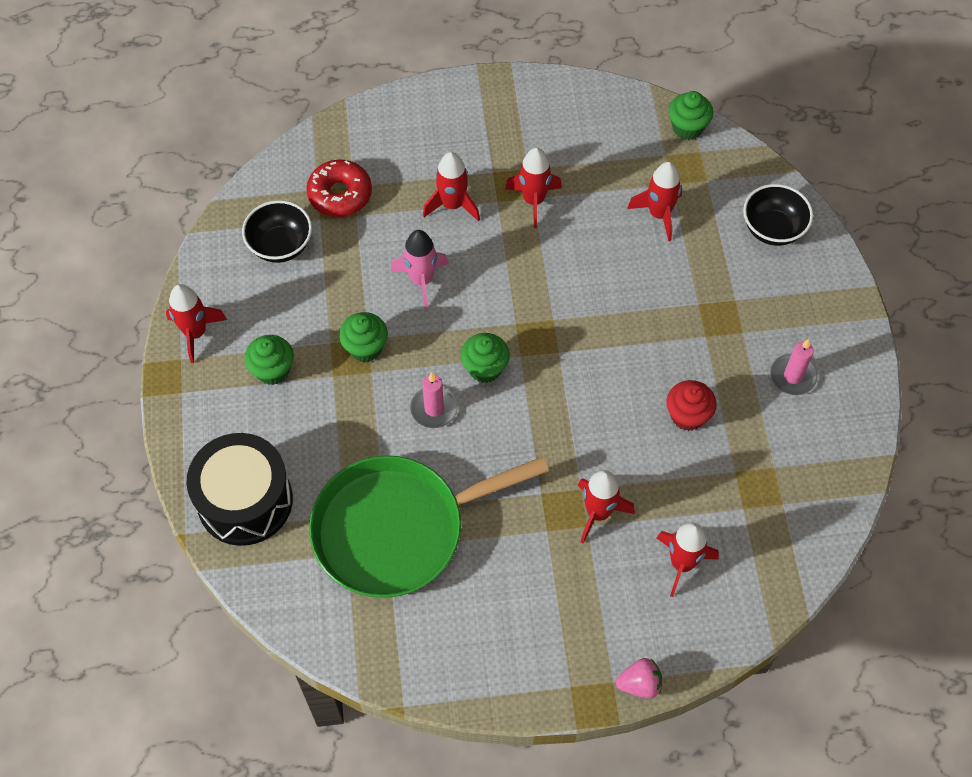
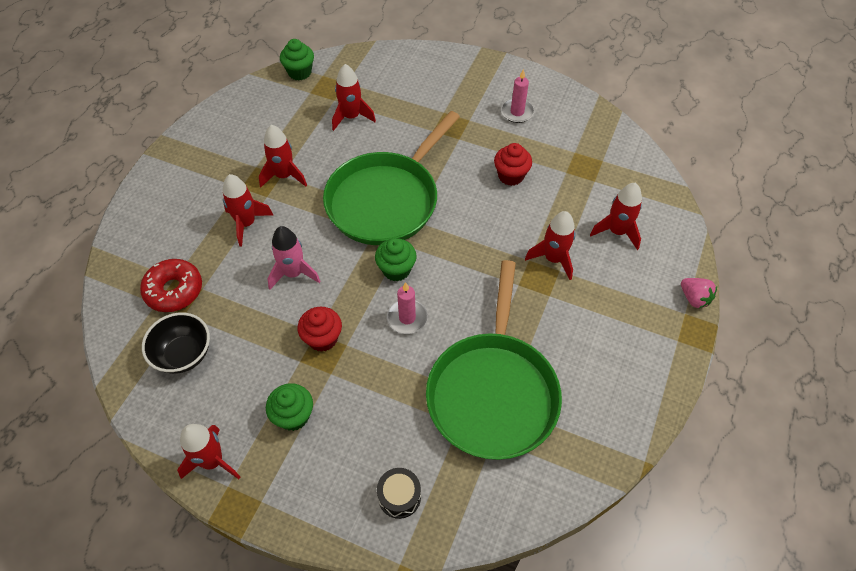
camera: 60 degrees left, 5 degrees down
black drum [187,433,293,546] -> black drum [377,468,421,519], size x0.47
green cupcake [339,312,388,362] -> red cupcake [297,307,342,352]
pink strawberry [616,658,662,698] -> pink strawberry turned 120 degrees clockwise [681,278,717,308]
black bowl [743,184,813,246] -> none
none -> green pan [323,111,460,245]

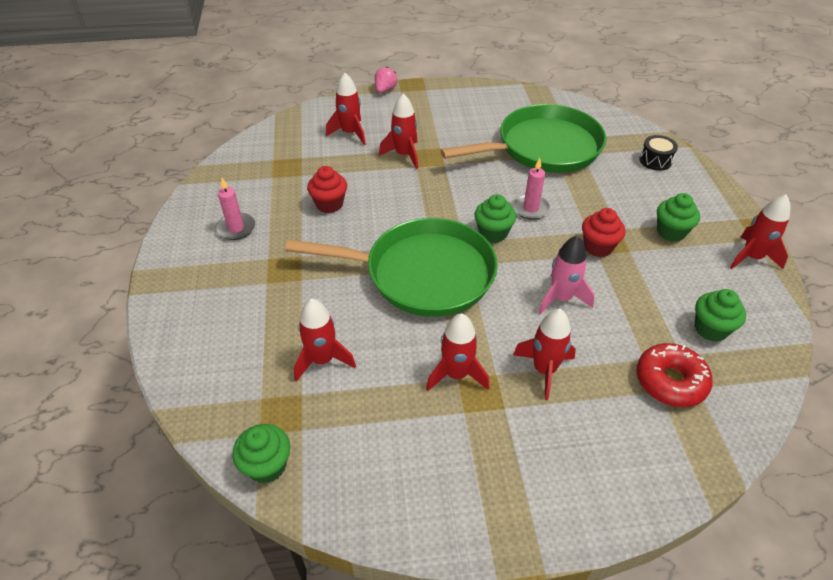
camera: 120 degrees left, 10 degrees down
black bowl [142,313,210,374] -> green cupcake [694,289,746,342]

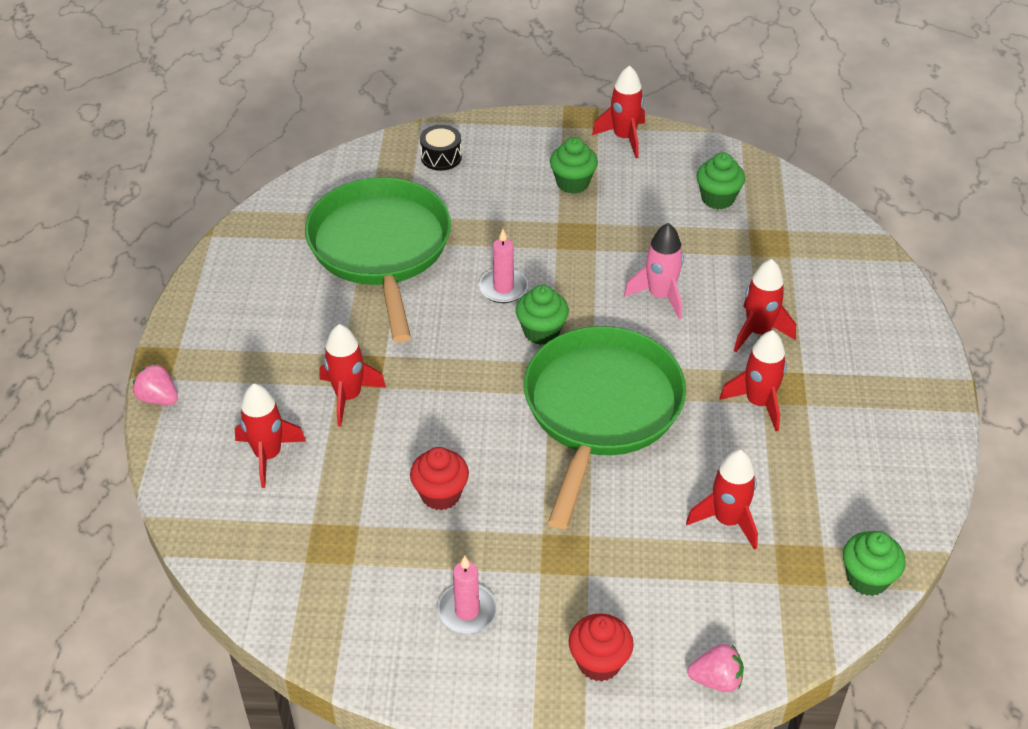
camera: 80 degrees left, 0 degrees up
red cupcake [582,208,625,257] -> red cupcake moved to [569,614,634,682]
red donut [636,343,713,407] -> none
none -> pink strawberry [688,644,744,692]

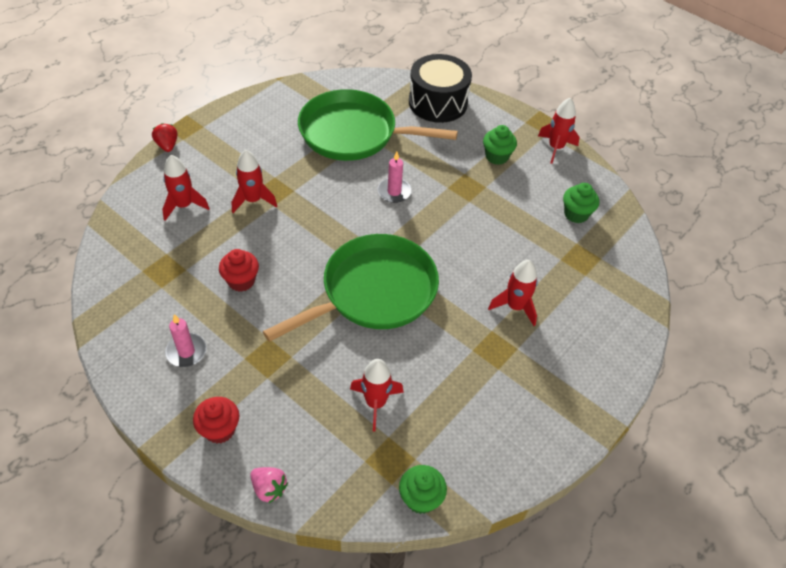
camera: 35 degrees right, 5 degrees up
pink strawberry [133,363,178,405] -> red strawberry [152,123,177,152]
green pan [305,177,451,343] -> green pan turned 105 degrees counterclockwise [298,89,458,161]
black drum [420,125,462,171] -> black drum [409,54,472,123], size x2.14
green cupcake [516,285,569,345] -> none
pink rocket [624,223,684,320] -> none
red rocket [719,330,787,431] -> none

